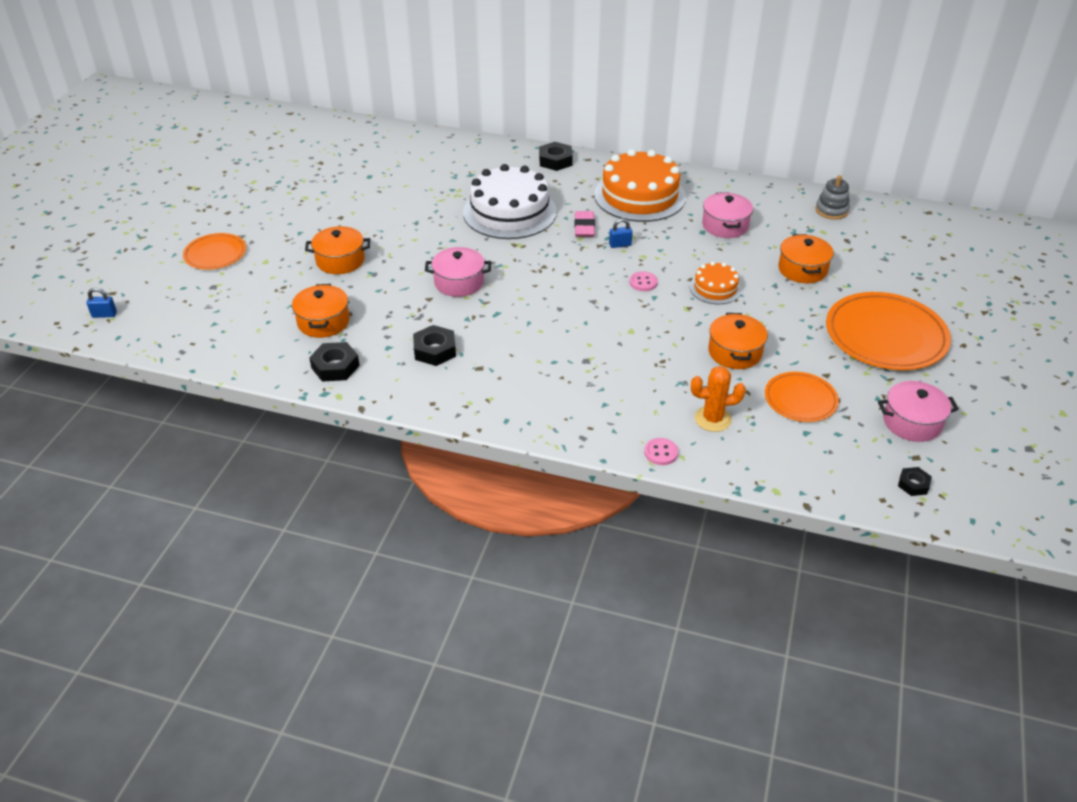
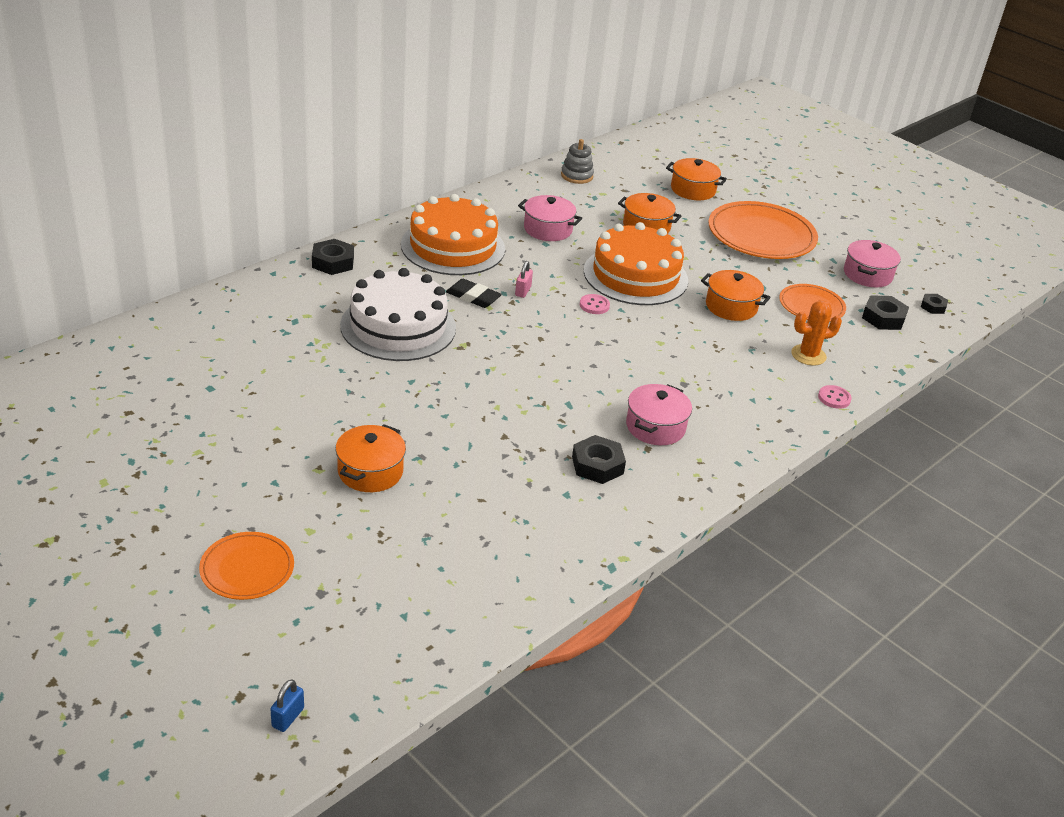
camera: 65 degrees left, 5 degrees down
orange pot [292,284,350,338] -> orange pot moved to [666,158,727,200]
black nut [309,342,360,382] -> black nut moved to [862,295,909,330]
pink pot [425,247,491,297] -> pink pot moved to [626,384,692,445]
pink eraser [574,211,595,237] -> black eraser [446,279,502,308]
blue padlock [609,218,632,248] -> pink padlock [515,261,533,298]
orange cake [690,262,742,304] -> orange cake [584,222,688,305], size x1.98
orange cactus [691,366,746,432] -> orange cactus turned 45 degrees clockwise [791,300,842,366]

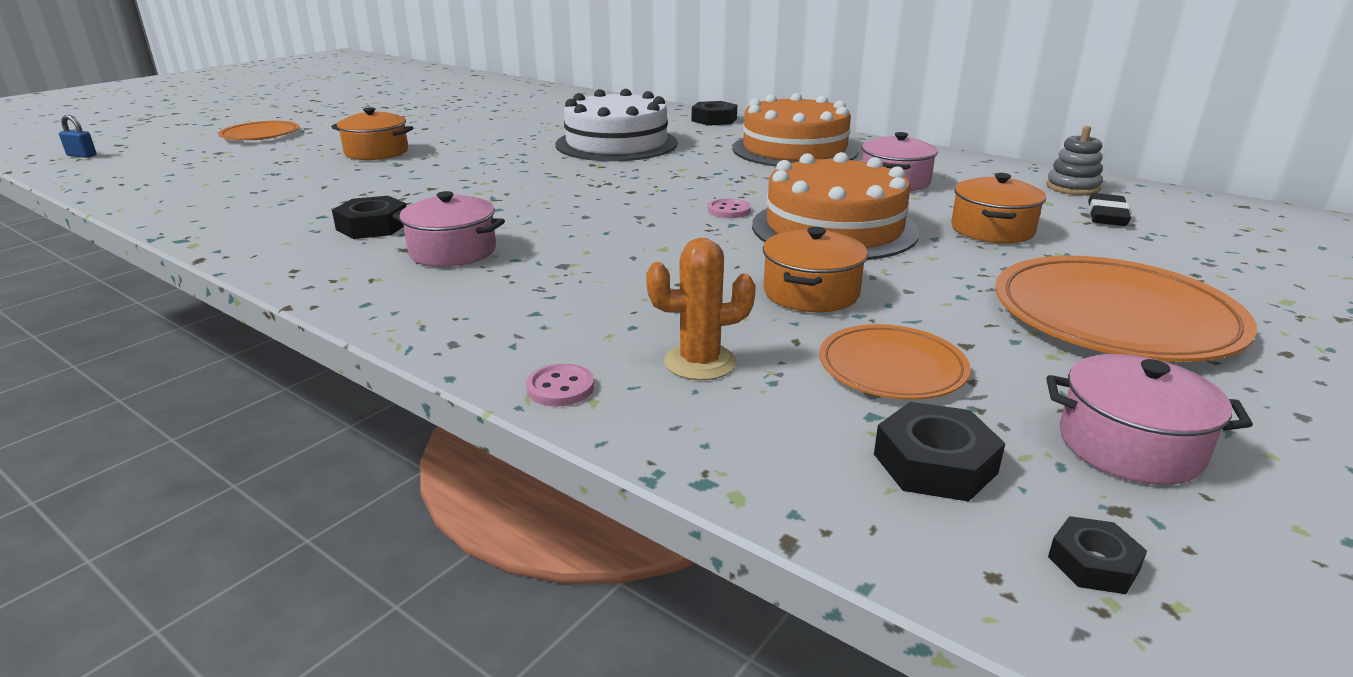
camera: 85 degrees right, 10 degrees down
black eraser [446,279,502,308] -> black eraser moved to [1088,193,1131,226]
pink padlock [515,261,533,298] -> none
orange pot [666,158,727,200] -> none
orange cactus [791,300,842,366] -> orange cactus turned 75 degrees counterclockwise [646,238,756,380]

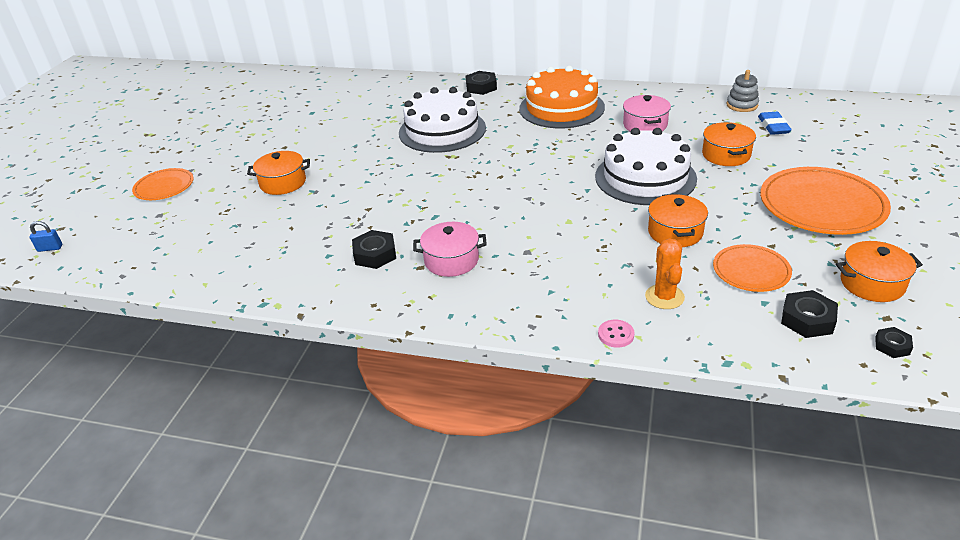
camera: 20 degrees left, 10 degrees up
orange cactus [646,238,756,380] -> orange cactus turned 60 degrees counterclockwise [645,239,685,309]
pink button [708,199,751,218] -> none
orange cake [752,152,919,260] -> white cake [595,128,697,205]
pink pot [1046,354,1253,485] -> orange pot [836,241,923,302]
black eraser [1088,193,1131,226] -> blue eraser [758,112,792,135]

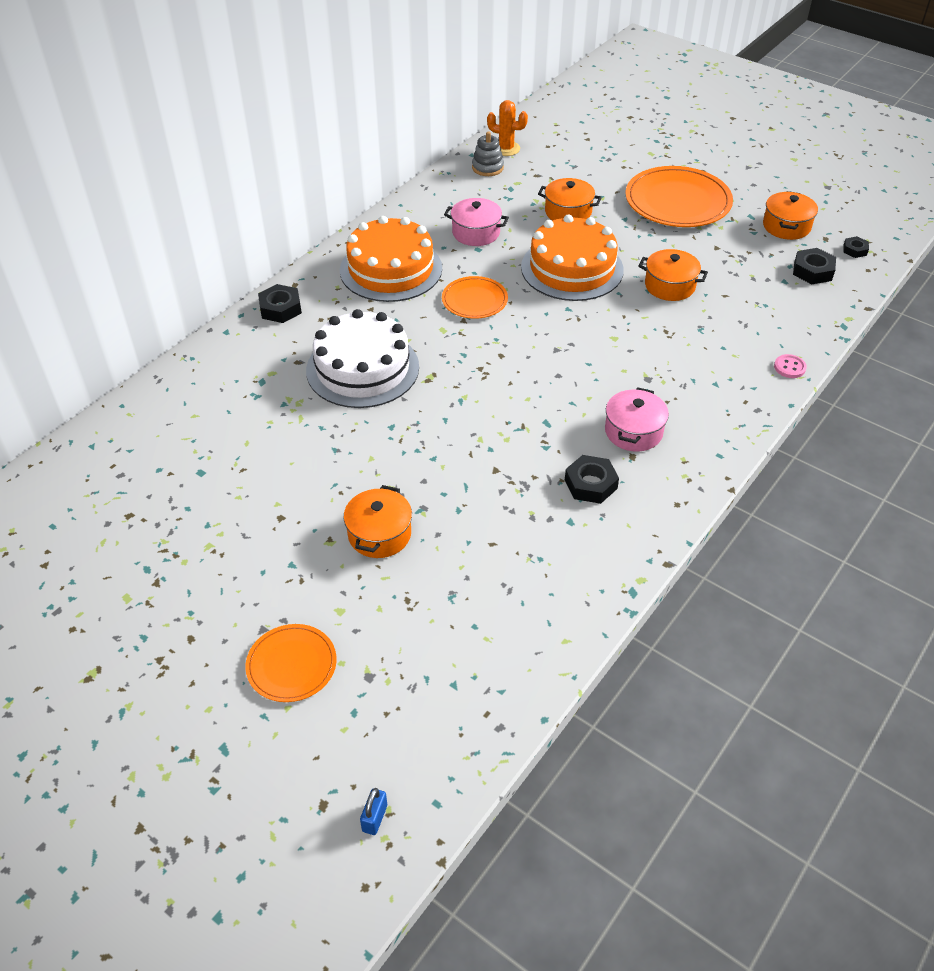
camera: 70 degrees left, 10 degrees up
white cake [595,128,697,205] -> orange cake [521,214,624,301]
orange cactus [645,239,685,309] -> orange cactus moved to [487,100,528,156]
orange plate [713,244,792,292] -> orange plate moved to [442,276,508,319]
blue eraser [758,112,792,135] -> none

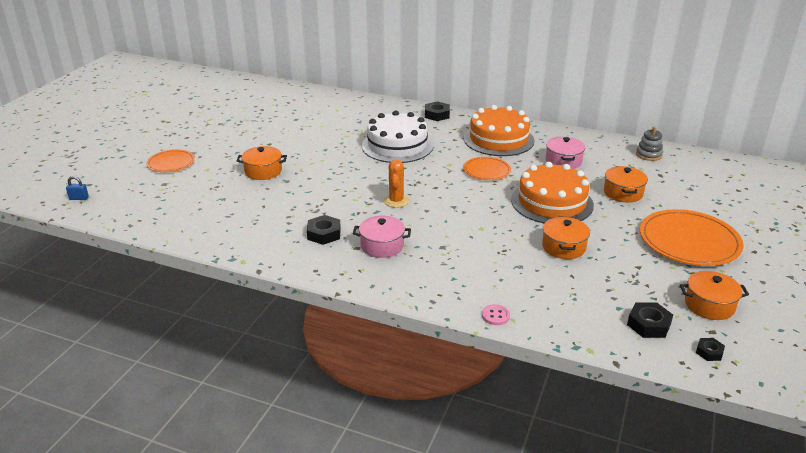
camera: 75 degrees right, 15 degrees down
orange cactus [487,100,528,156] -> orange cactus moved to [384,159,409,208]

